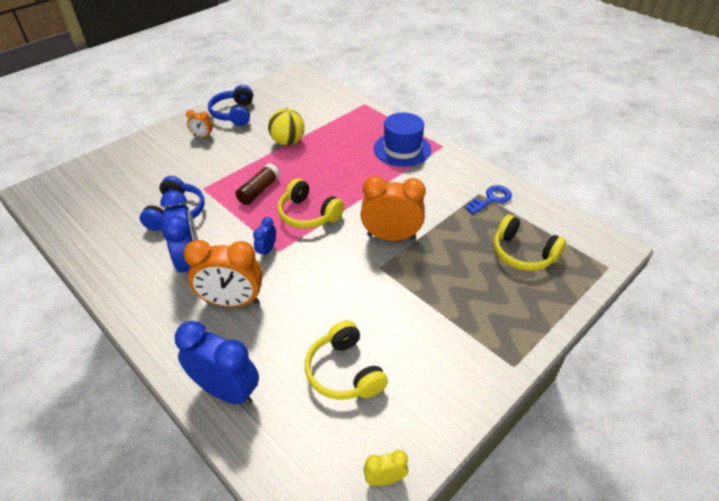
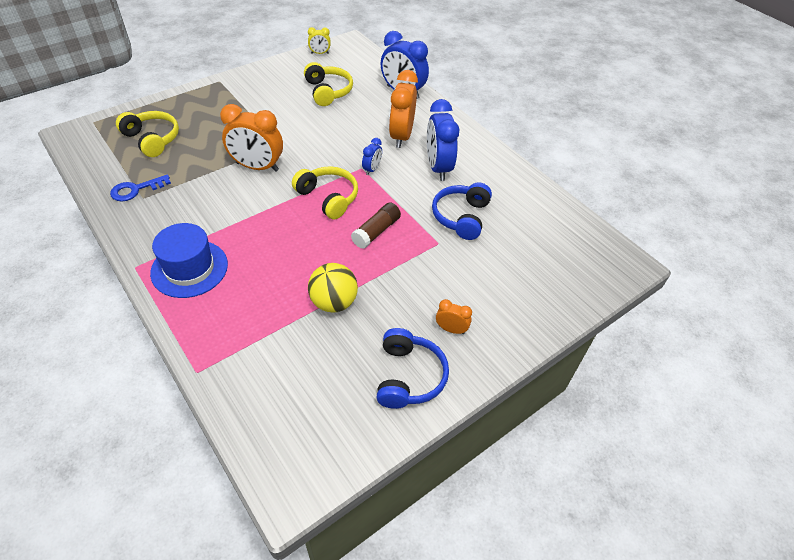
camera: 175 degrees left, 5 degrees up
orange clock [184,240,263,307] -> orange clock turned 90 degrees counterclockwise [389,70,418,148]

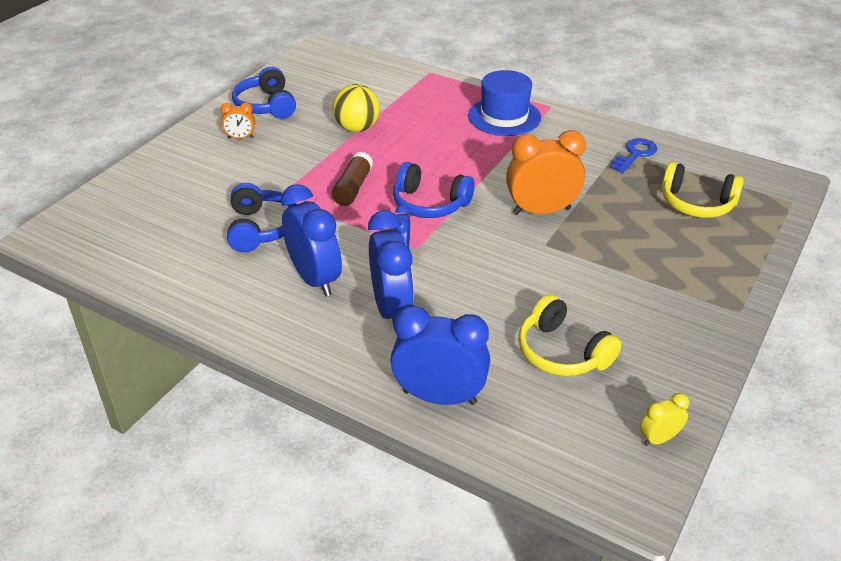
camera: 160 degrees right, 10 degrees down
yellow headphones [292,166,358,220] -> blue headphones [393,162,475,218]
orange clock [389,70,418,148] -> blue clock [368,210,414,326]

